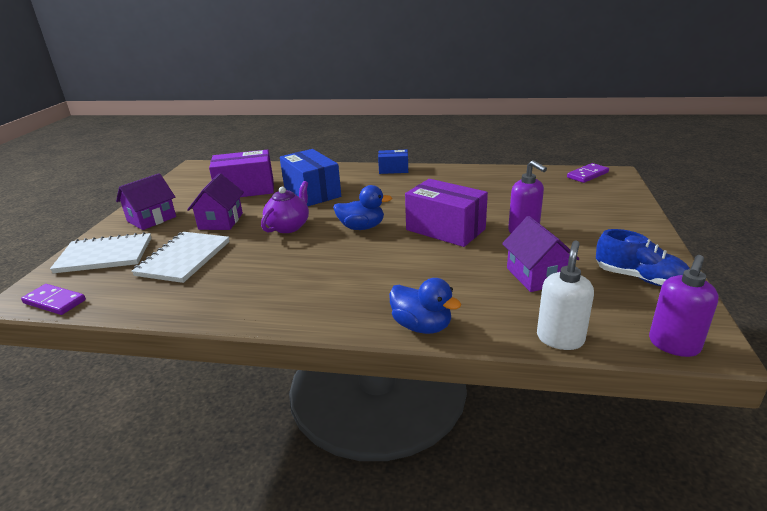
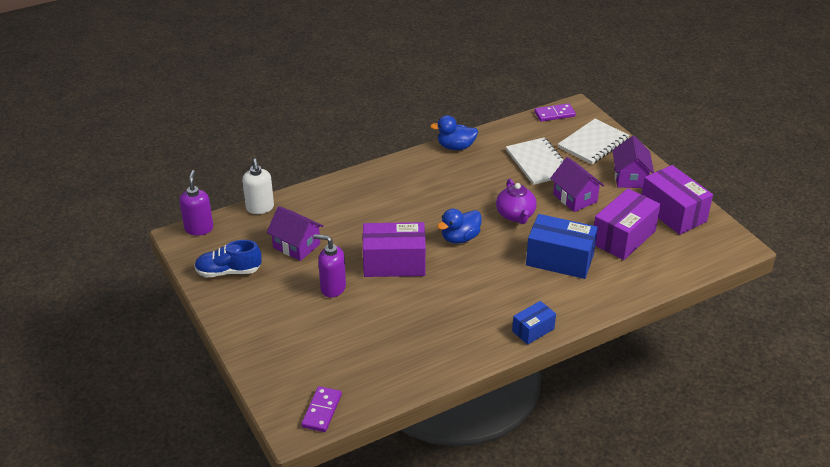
camera: 140 degrees right, 10 degrees up
blue duck [389,278,461,334] -> blue duck moved to [430,115,478,150]
none -> purple box [642,165,713,235]

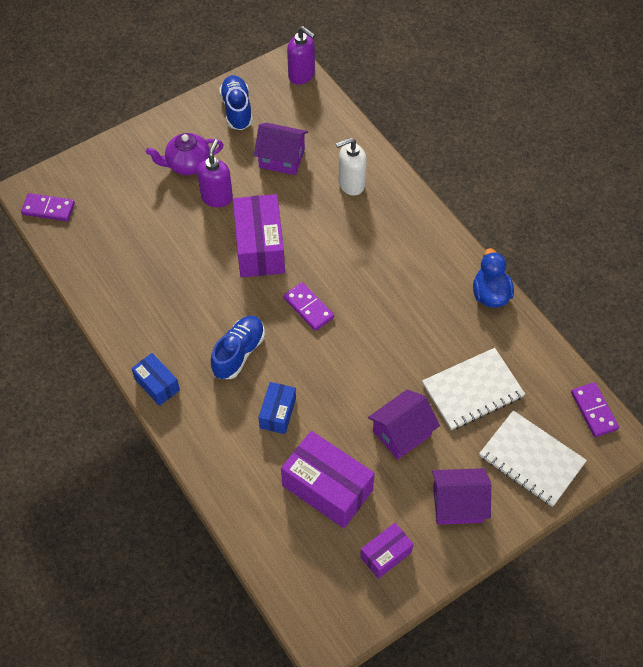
camera: 85 degrees right, 20 degrees up
purple soap dispenser [179,170,213,236] -> purple soap dispenser turned 45 degrees clockwise [287,26,315,85]
white soap dispenser [242,159,274,214] -> white soap dispenser moved to [336,138,367,196]
purple house [267,206,324,261] -> purple house turned 75 degrees clockwise [254,123,308,175]
blue duck [437,209,482,244] -> purple domino [283,282,334,331]
purple teapot [496,179,537,224] -> purple teapot moved to [146,133,224,175]
blue box [526,214,598,279] -> blue box [258,382,296,434], size x0.55
purple box [642,165,713,235] -> purple box [360,523,414,579], size x0.55
none -> blue shoe [211,315,265,379]

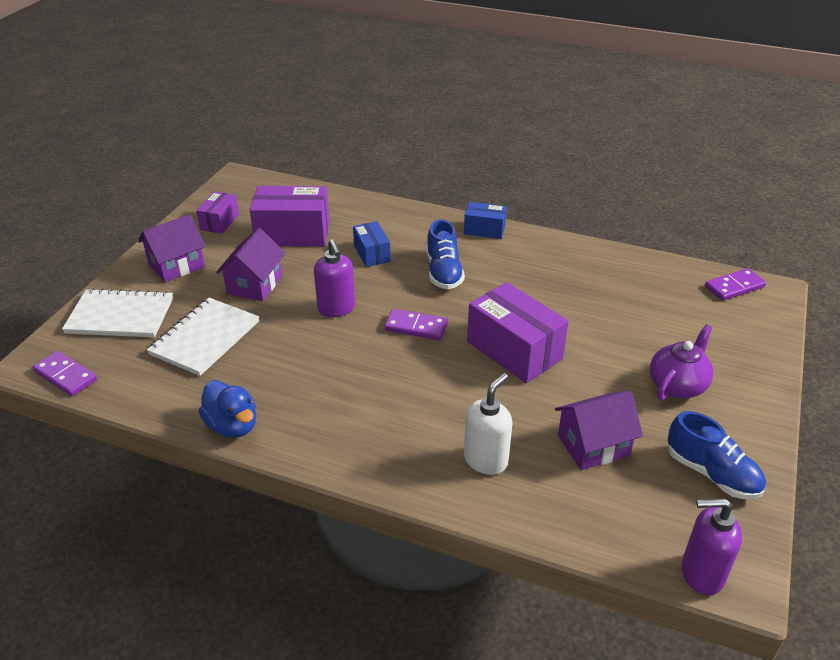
camera: 145 degrees right, 20 degrees down
purple soap dispenser [197,139,233,207] -> purple soap dispenser moved to [314,239,355,317]

